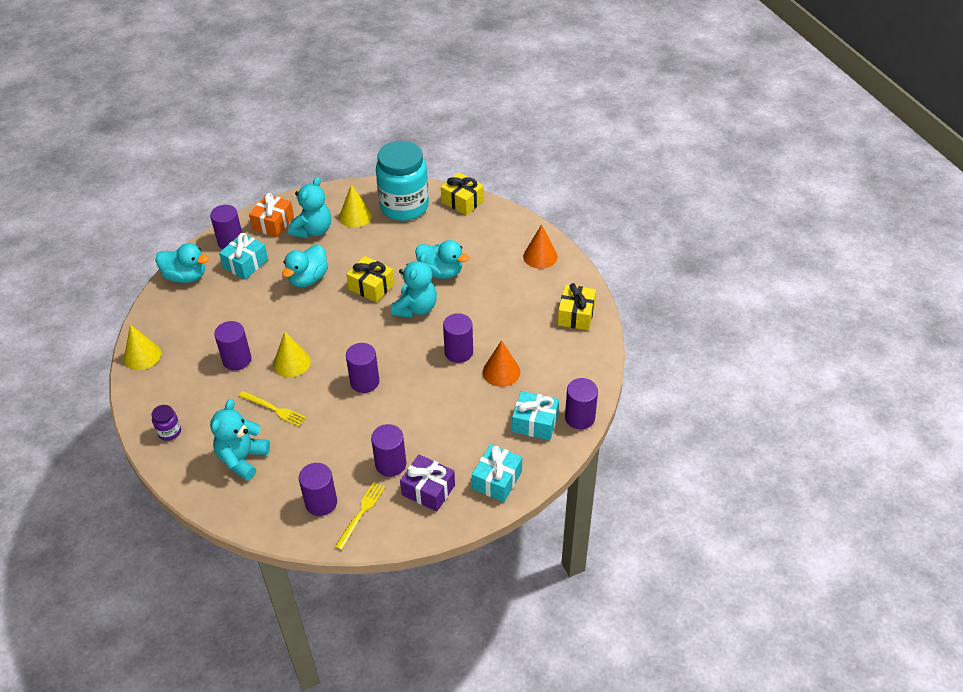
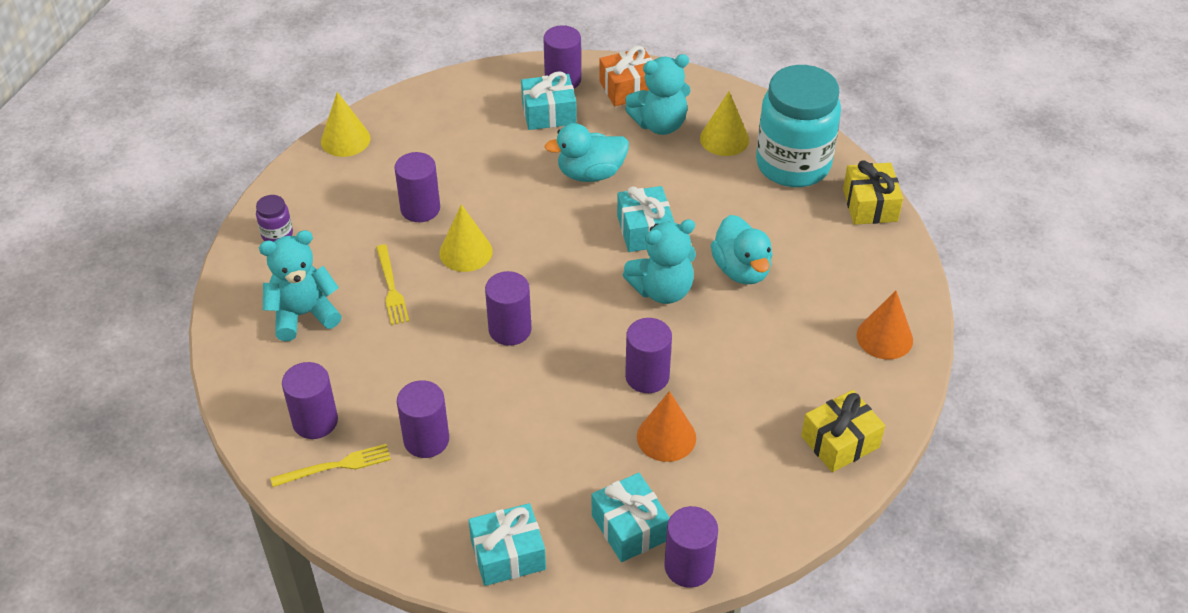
camera: 45 degrees right, 0 degrees up
turquoise duck [155,243,209,283] -> none
yellow gift [346,256,395,303] -> turquoise gift [617,186,675,252]
purple gift [400,455,455,512] -> none

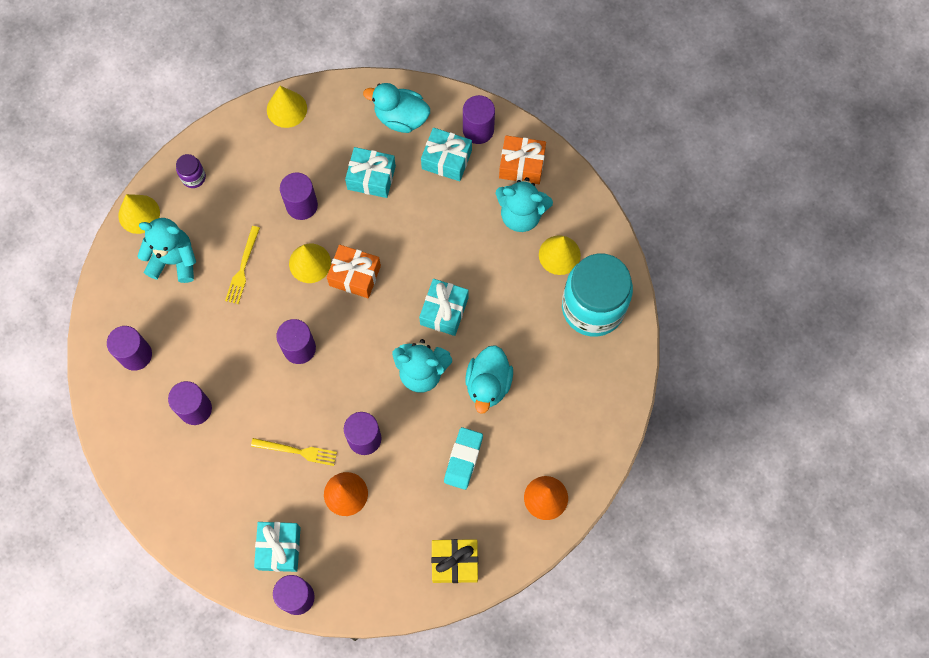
camera: 30 degrees right, 25 degrees up
yellow fork [271,444,391,487] -> yellow fork moved to [251,438,337,466]
turquoise gift [468,503,546,586] -> turquoise gift moved to [345,147,396,198]
turquoise duck [544,123,629,182] -> turquoise duck moved to [363,83,430,133]
yellow gift [843,160,903,225] -> none
none -> yellow cone [118,194,160,234]
none -> orange gift [327,245,381,298]
none -> turquoise eraser [444,427,483,490]

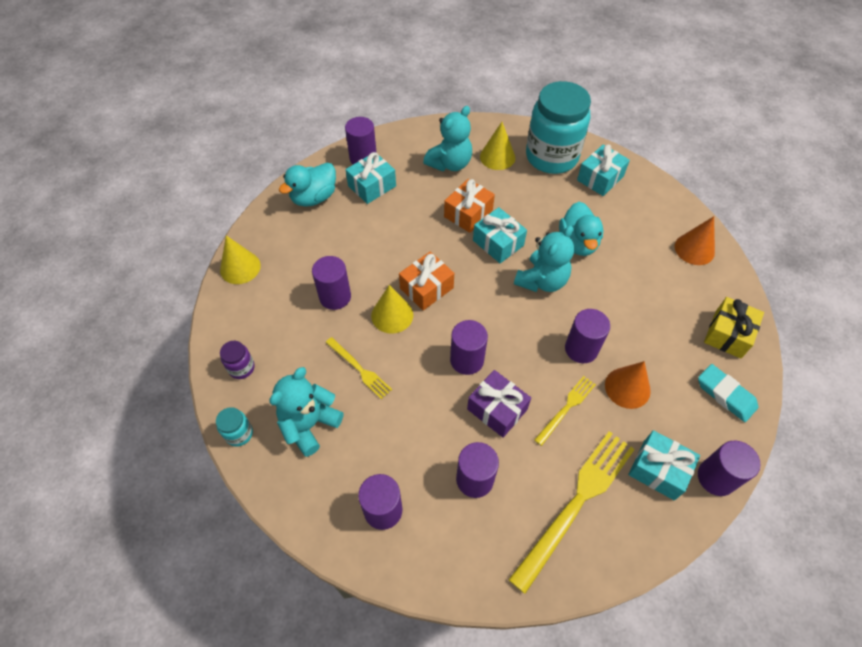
camera: 60 degrees left, 15 degrees down
yellow cone [118,194,160,234] -> turquoise jar [216,407,253,447]
turquoise gift [345,147,396,198] -> turquoise gift moved to [577,144,630,196]
turquoise eraser [444,427,483,490] -> turquoise eraser moved to [698,364,758,422]
turquoise duck [465,345,513,414] -> turquoise duck turned 45 degrees clockwise [559,202,603,256]
orange gift [499,135,546,184] -> orange gift moved to [444,179,495,233]
none -> purple gift [467,370,531,437]
none -> yellow fork [508,431,635,594]

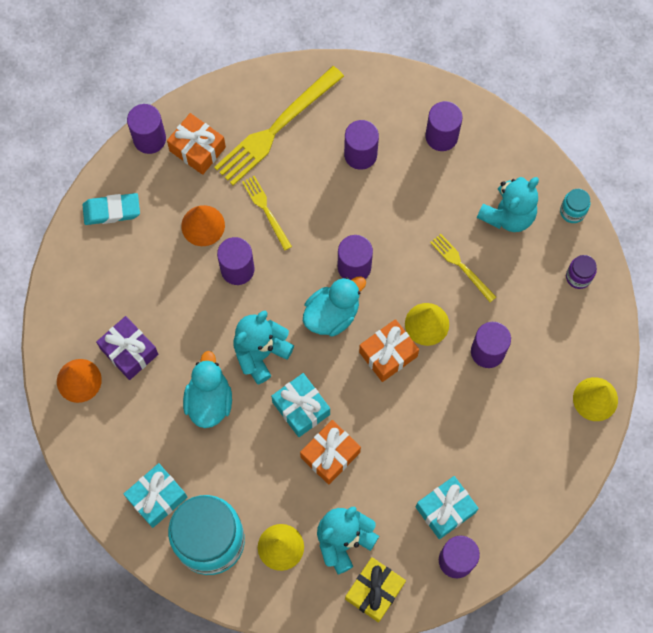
camera: 175 degrees left, 15 degrees up
turquoise duck [279,163,336,207] -> turquoise duck moved to [303,277,366,336]
purple gift [467,370,531,437] -> purple gift moved to [96,316,159,380]
yellow fork [534,376,596,446] -> yellow fork turned 105 degrees clockwise [242,176,292,251]
turquoise gift [628,430,700,500] -> orange gift [167,113,226,175]
turquoise eraser [698,364,758,422] -> turquoise eraser turned 60 degrees counterclockwise [83,193,140,225]
yellow gift [704,297,764,359] -> yellow gift moved to [345,557,406,622]

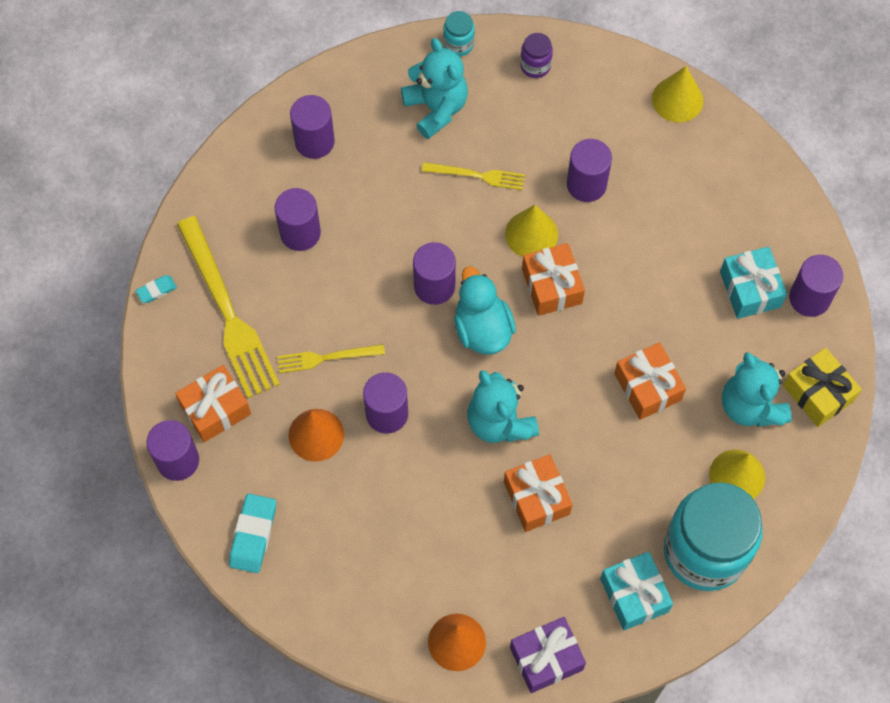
camera: 70 degrees left, 5 degrees down
purple gift [96,316,159,380] -> purple gift moved to [510,617,586,693]
turquoise duck [183,351,232,428] -> orange gift [504,454,573,532]
turquoise gift [271,373,330,437] -> none
yellow fork [430,234,496,302] -> yellow fork turned 150 degrees counterclockwise [422,162,525,190]
none -> turquoise eraser [136,275,177,303]

